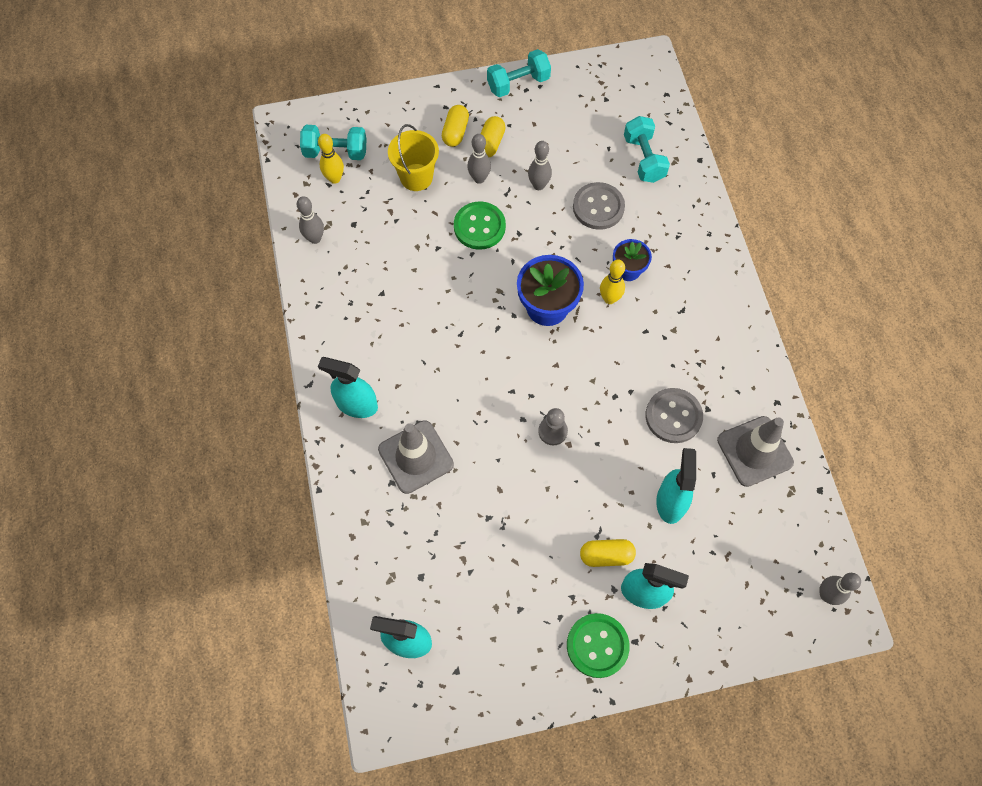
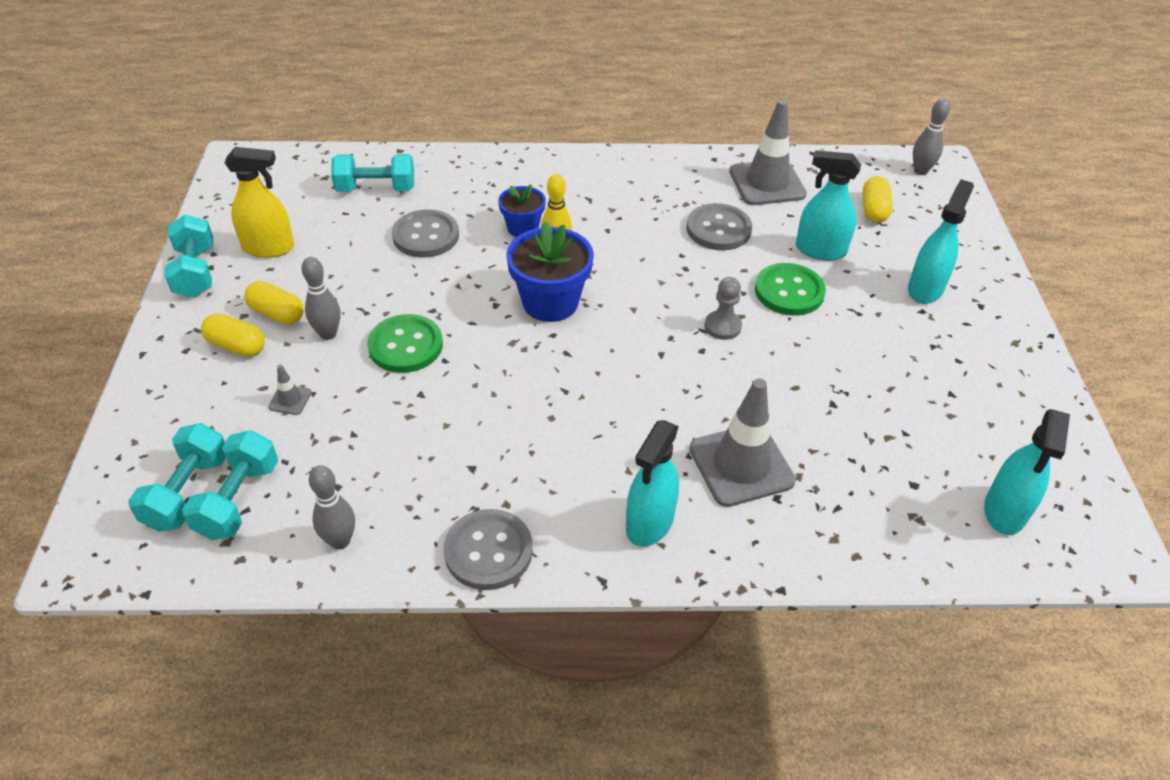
camera: 80 degrees left, 20 degrees down
yellow bowling pin [318,134,344,184] -> turquoise dumbbell [182,430,278,540]
yellow bucket [388,124,439,191] -> grey traffic cone [268,365,312,415]
grey bowling pin [528,141,552,190] -> none
green button [567,613,630,678] -> green button moved to [755,263,826,316]
yellow capsule [580,539,636,567] -> yellow capsule moved to [863,176,893,223]
none -> yellow spray bottle [225,147,294,258]
none -> grey button [444,509,533,590]

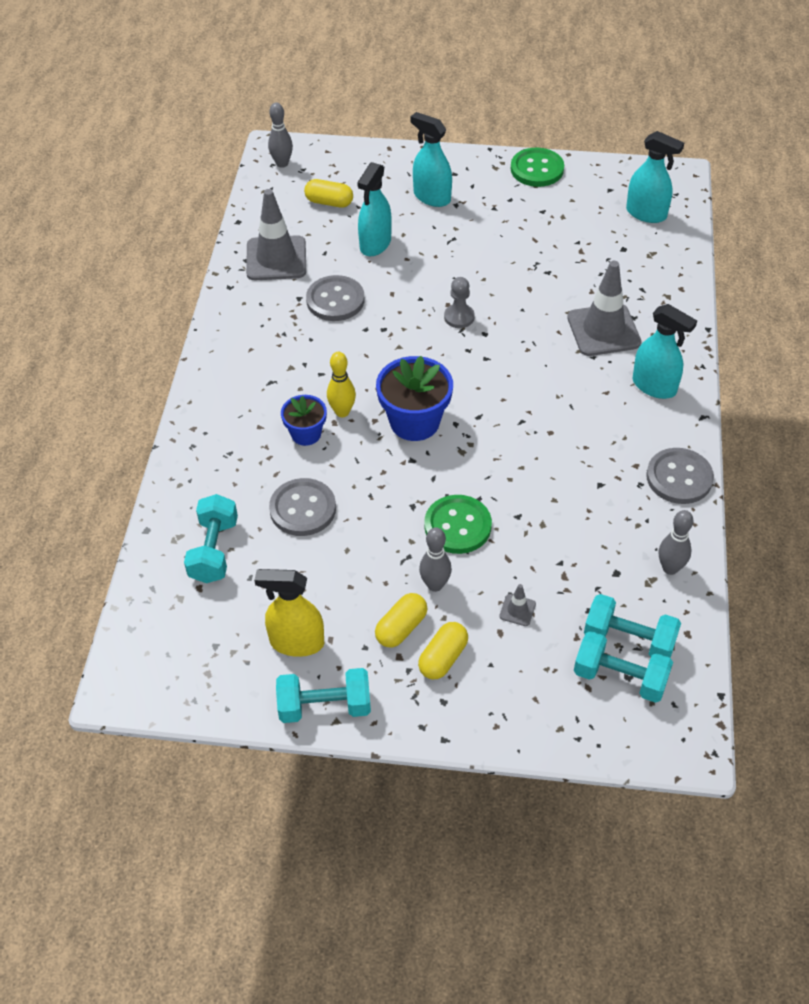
camera: 80 degrees left, 5 degrees up
yellow spray bottle [225,147,294,258] -> yellow spray bottle turned 90 degrees counterclockwise [254,569,324,657]
green button [755,263,826,316] -> green button moved to [511,148,564,187]

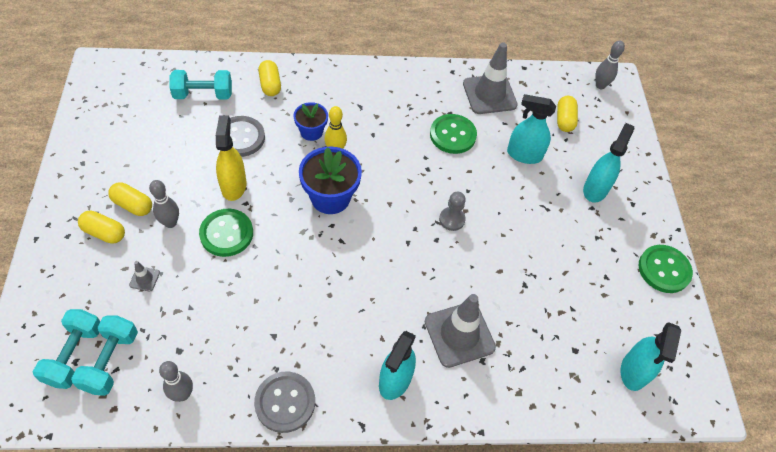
camera: 75 degrees right, 5 degrees up
yellow spray bottle [254,569,324,657] -> yellow spray bottle moved to [216,115,246,201]
turquoise dumbbell [276,668,371,723] -> none
grey button [306,275,364,321] -> green button [430,114,477,154]
none -> yellow capsule [258,60,281,96]

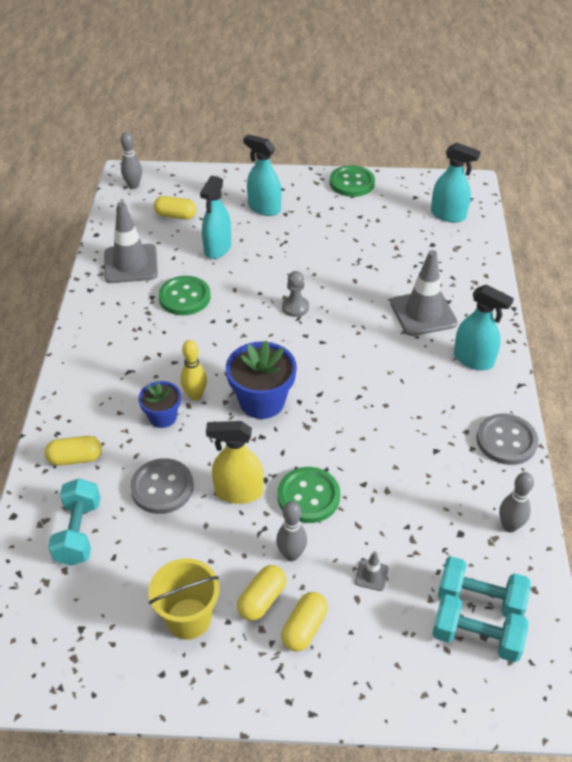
camera: 80 degrees left, 10 degrees down
none -> yellow bucket [149,558,219,640]

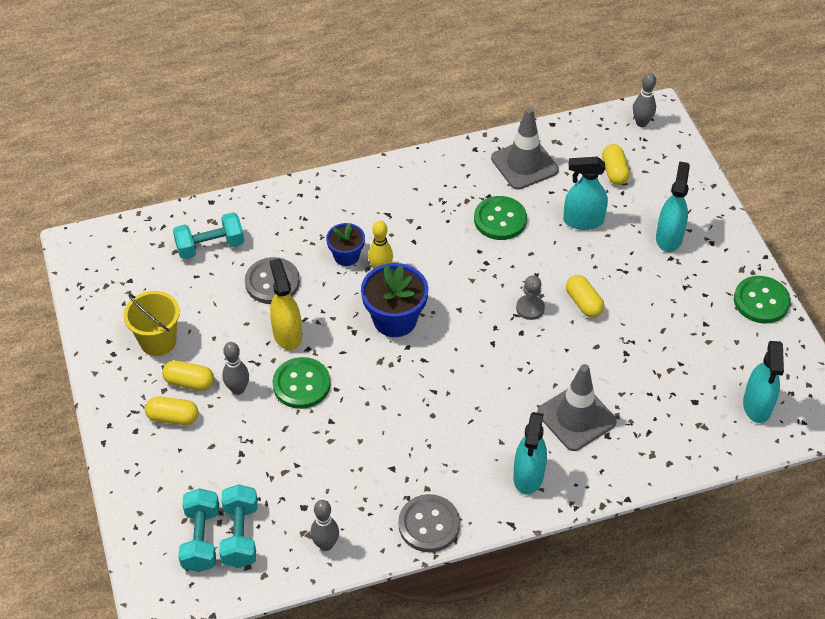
camera: 70 degrees right, 5 degrees up
yellow capsule [44,436,102,466] -> yellow capsule moved to [566,275,604,317]
grey traffic cone [355,551,389,591] -> none

